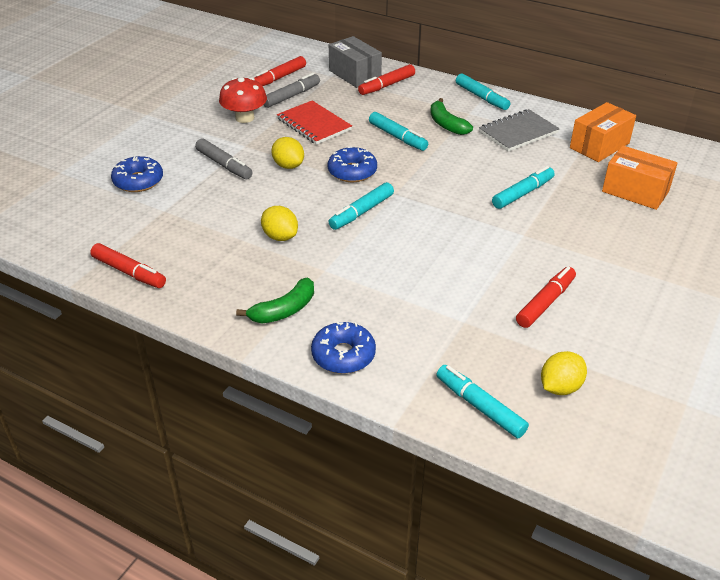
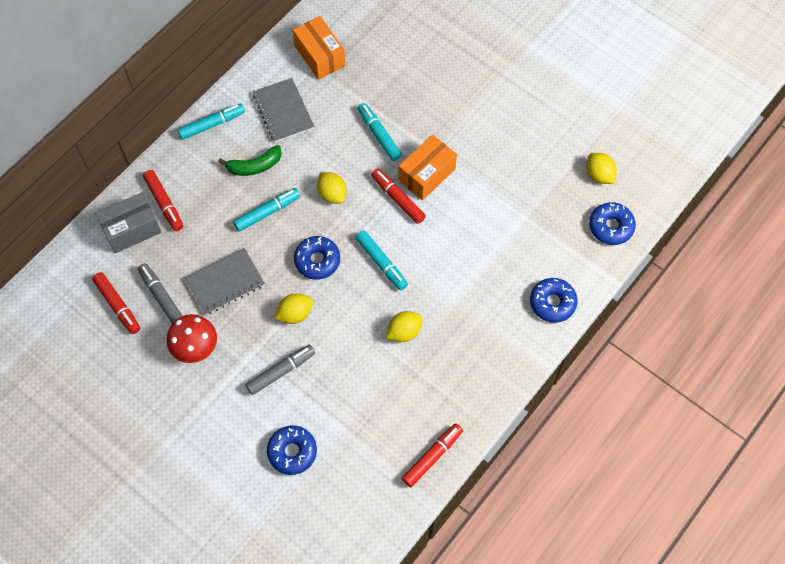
camera: 80 degrees left, 25 degrees up
green banana [236,277,314,323] -> none
red notebook [277,101,352,145] -> grey notebook [185,248,265,315]
turquoise marker [436,365,529,438] -> blue donut [589,202,636,245]
red marker [516,267,576,328] -> red marker moved to [371,168,426,224]
orange box [602,145,678,210] -> orange box moved to [398,134,457,200]
none -> yellow lemon [317,172,347,204]

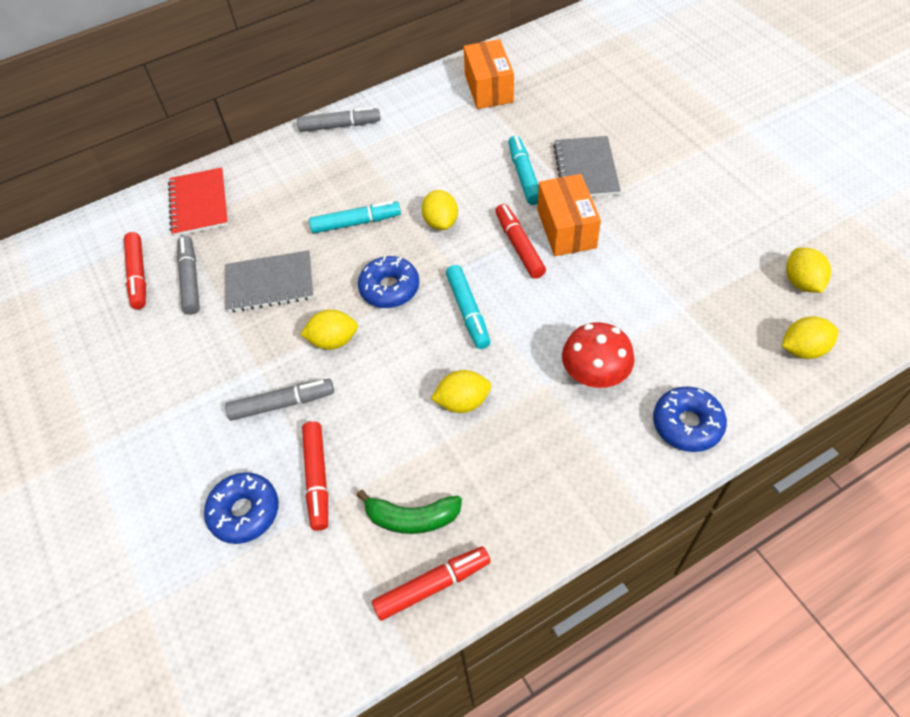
camera: 25 degrees right, 10 degrees down
grey box [95,192,162,253] -> red notebook [168,167,229,237]
red marker [143,170,183,231] -> red marker moved to [302,421,328,531]
red mushroom [167,314,217,363] -> red mushroom moved to [562,322,635,388]
turquoise marker [177,103,245,140] -> grey marker [297,107,380,132]
green banana [218,145,282,176] -> green banana moved to [357,490,462,534]
grey notebook [253,78,314,143] -> grey notebook moved to [553,136,621,197]
orange box [398,134,457,200] -> orange box turned 75 degrees counterclockwise [537,174,601,256]
blue donut [589,202,636,245] -> yellow lemon [782,316,838,359]

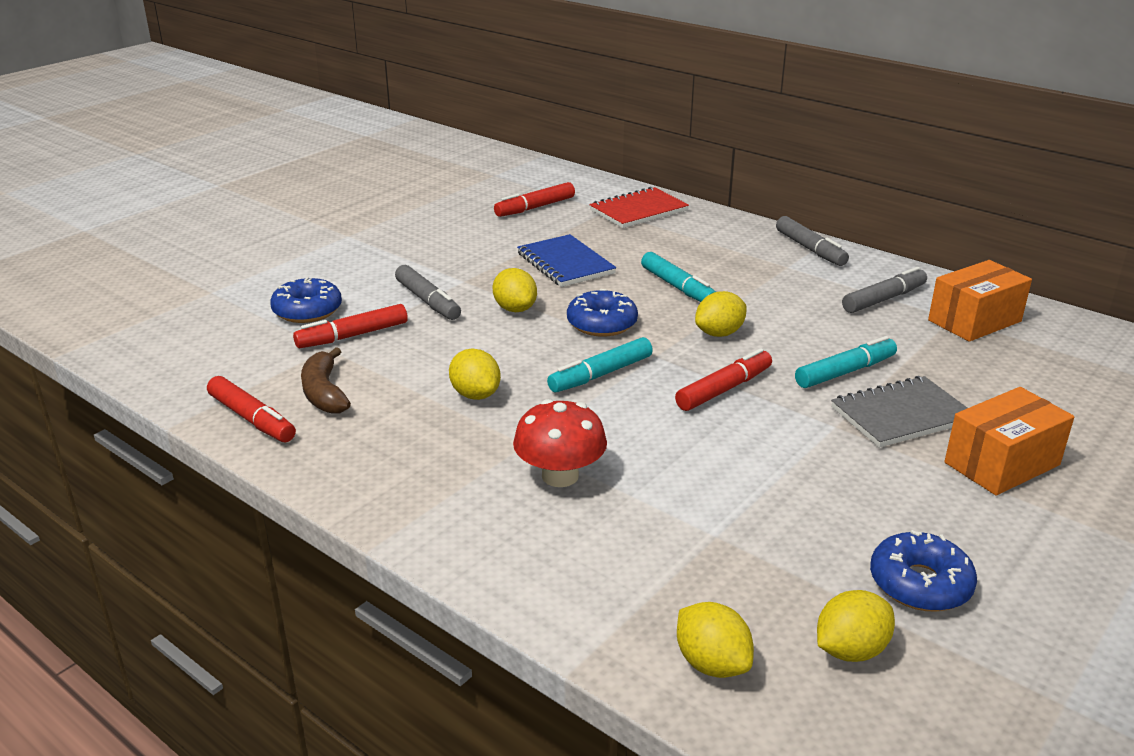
camera: 65 degrees right, 25 degrees down
grey marker [177,236,200,315] -> grey marker moved to [842,267,927,313]
grey notebook [225,250,314,313] -> blue notebook [517,234,616,287]
green banana [357,490,462,534] -> brown banana [301,347,351,414]
orange box [537,174,601,256] -> orange box moved to [944,387,1074,495]
blue donut [653,386,727,452] -> blue donut moved to [870,530,977,611]

